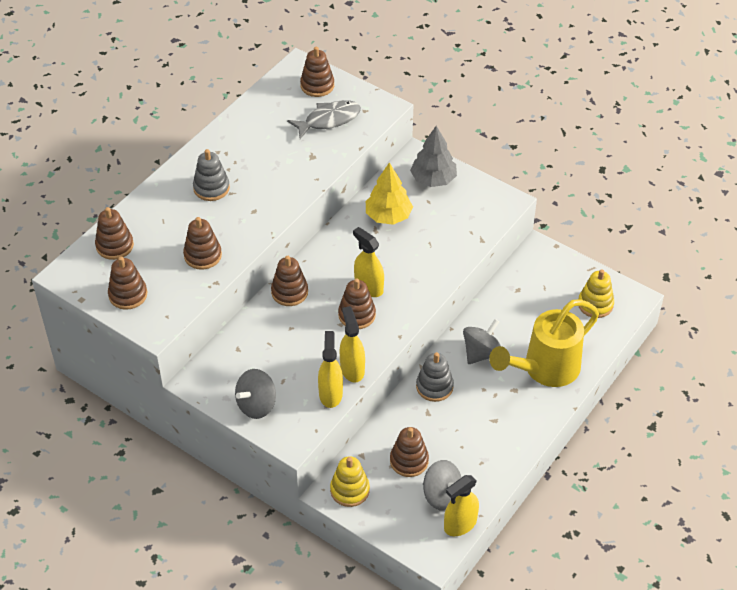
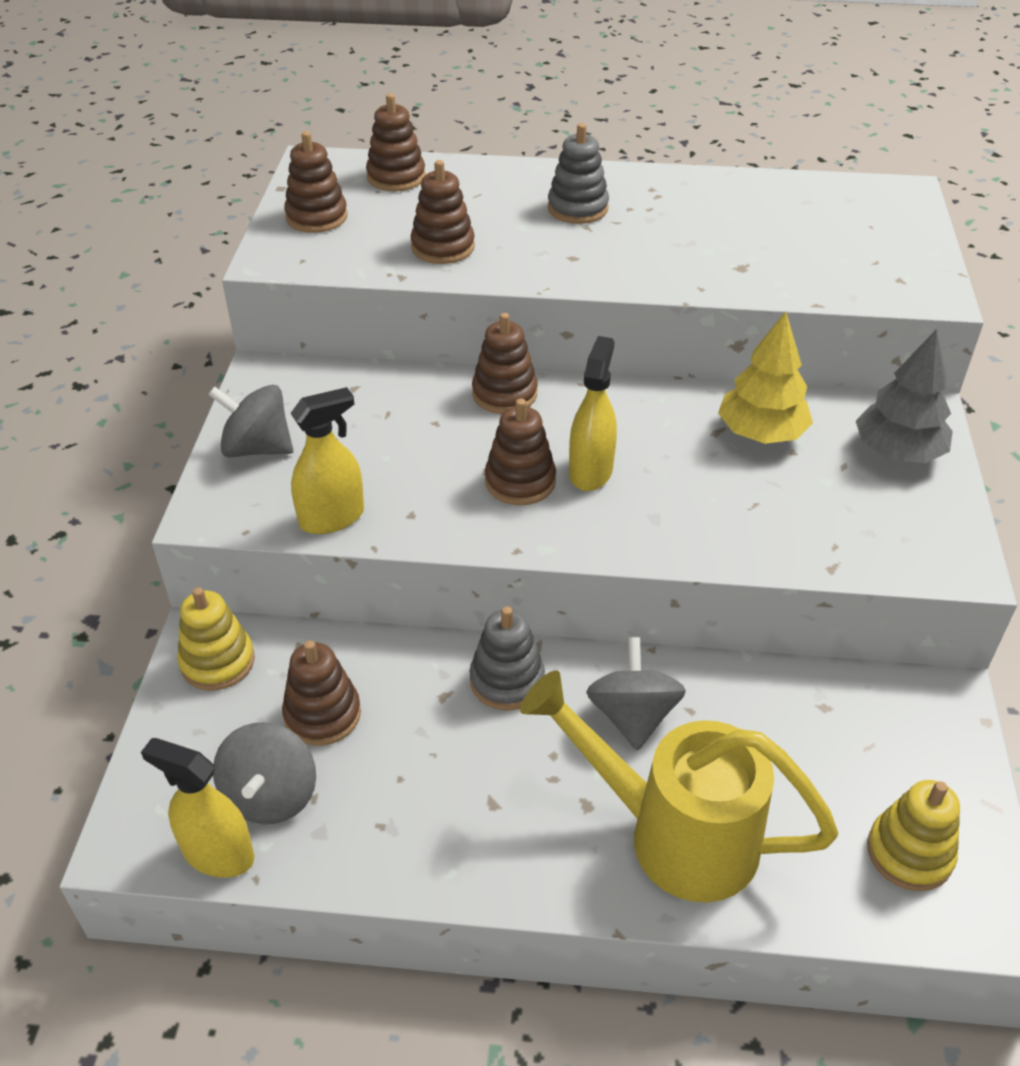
camera: 60 degrees right, 5 degrees down
grey fish [287,100,361,139] -> none
brown stacking toy [300,47,334,97] -> none
yellow spray bottle [339,306,365,383] -> none
grey spinning top [463,319,501,364] -> grey spinning top turned 105 degrees counterclockwise [586,637,686,751]

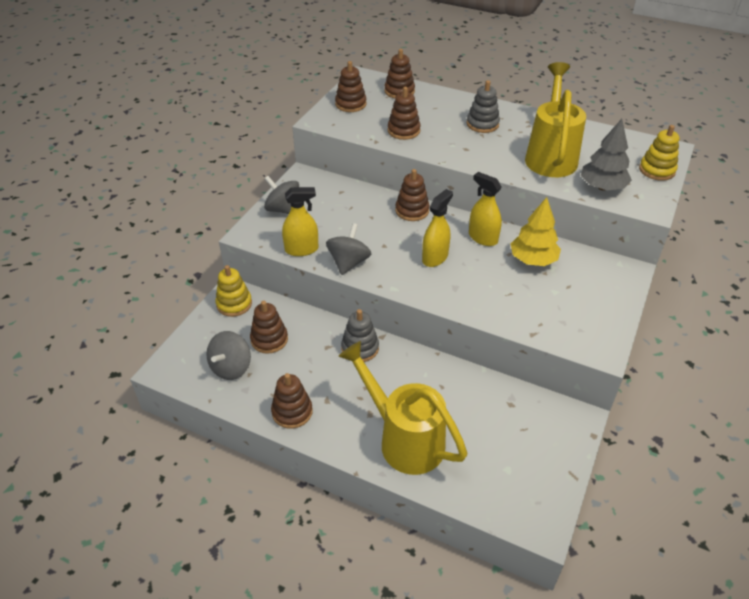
camera: 20 degrees right, 0 degrees up
yellow spray bottle [141,738,254,878] -> yellow spray bottle moved to [469,172,502,246]
brown stacking toy [485,399,556,505] -> brown stacking toy moved to [271,373,313,429]
grey spinning top [586,637,686,751] -> grey spinning top moved to [326,223,371,275]
grey tree [856,329,953,463] -> grey tree moved to [581,119,632,190]
yellow stacking toy [867,780,960,891] -> yellow stacking toy moved to [639,125,680,181]
none -> yellow watering can [525,62,586,177]

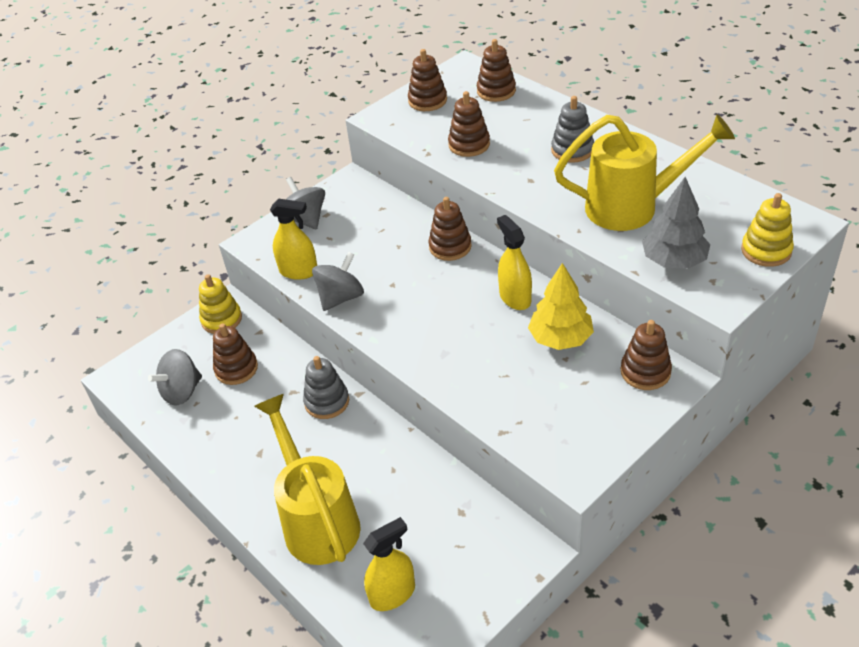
camera: 25 degrees right, 0 degrees up
brown stacking toy [271,373,313,429] -> brown stacking toy moved to [621,320,672,390]
yellow spray bottle [422,189,453,267] -> yellow spray bottle moved to [363,517,415,611]
yellow watering can [525,62,586,177] -> yellow watering can turned 60 degrees clockwise [554,114,735,231]

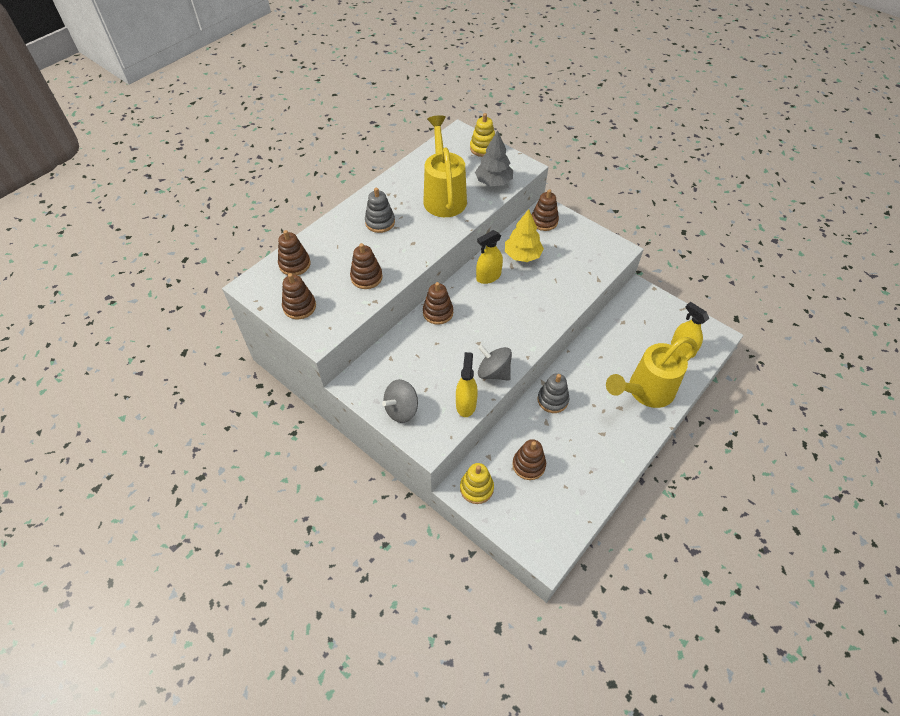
camera: 100 degrees left, 10 degrees up
grey spinning top [148,349,202,405] -> none

